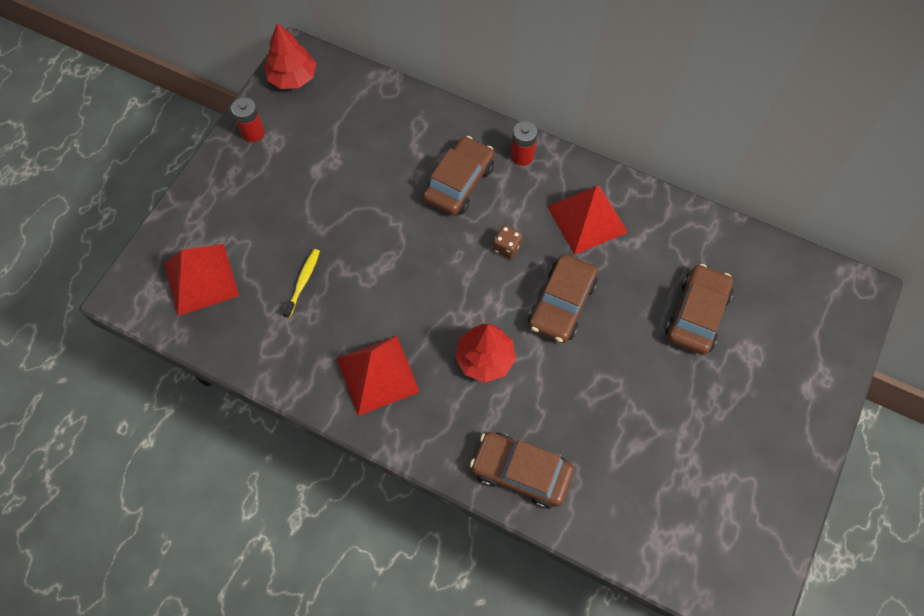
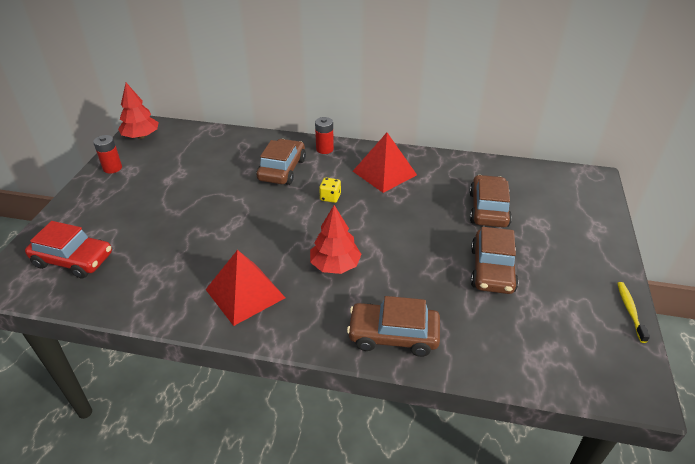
camera: 15 degrees left, 25 degrees down
red pyramid [164,244,239,316] -> red car [25,221,112,279]
yellow toothbrush [282,249,320,318] -> yellow toothbrush moved to [617,282,650,343]
brown dice [493,225,523,259] -> yellow dice [319,178,341,203]
brown car [528,254,598,343] -> brown car moved to [471,227,519,294]

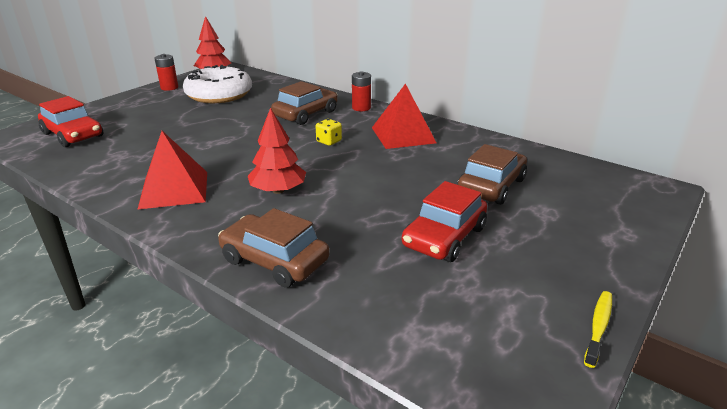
camera: 25 degrees right, 10 degrees down
brown car [471,227,519,294] -> red car [402,181,487,262]
none -> white donut [183,65,252,103]

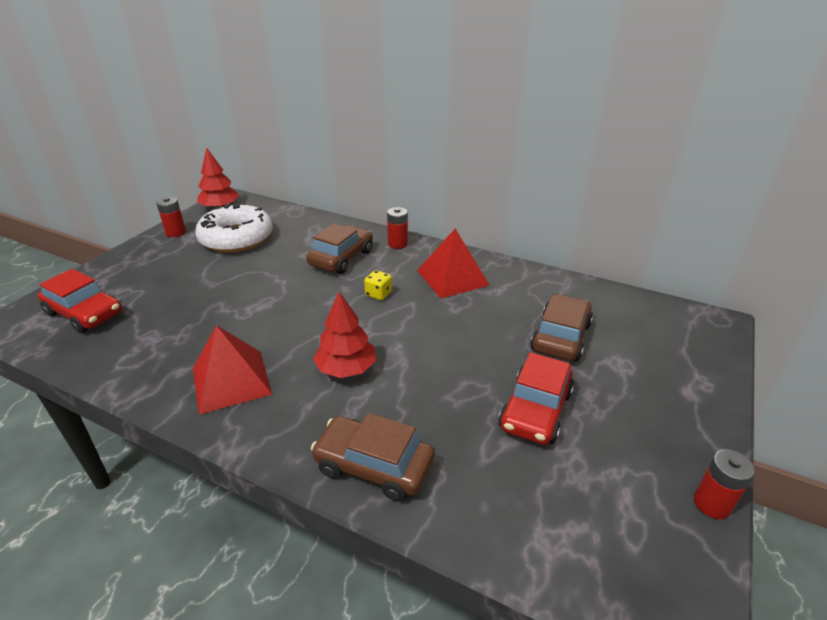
camera: 10 degrees left, 5 degrees up
yellow toothbrush [584,291,612,368] -> red battery [694,449,755,519]

